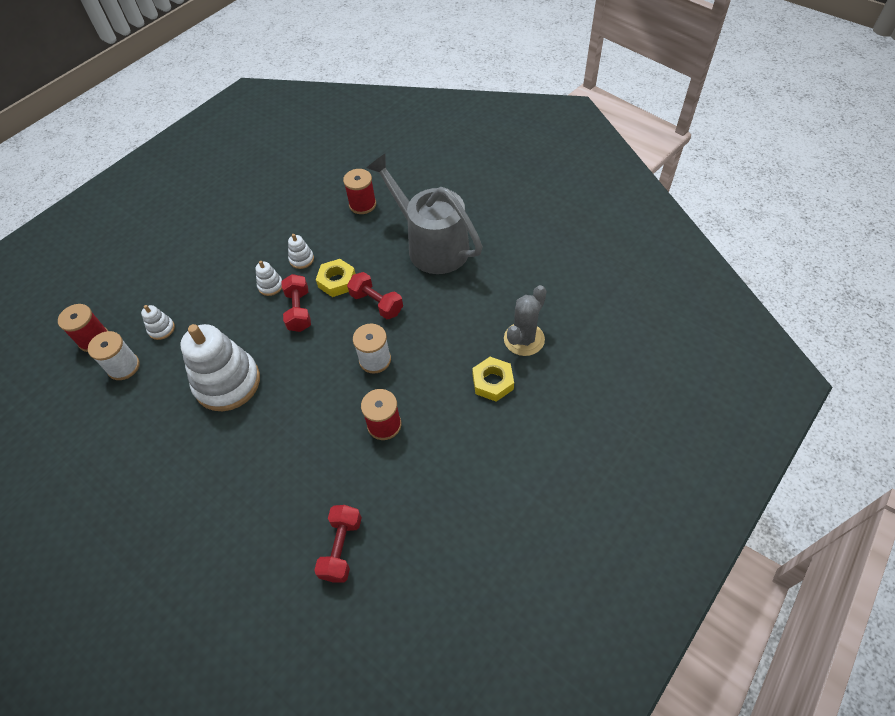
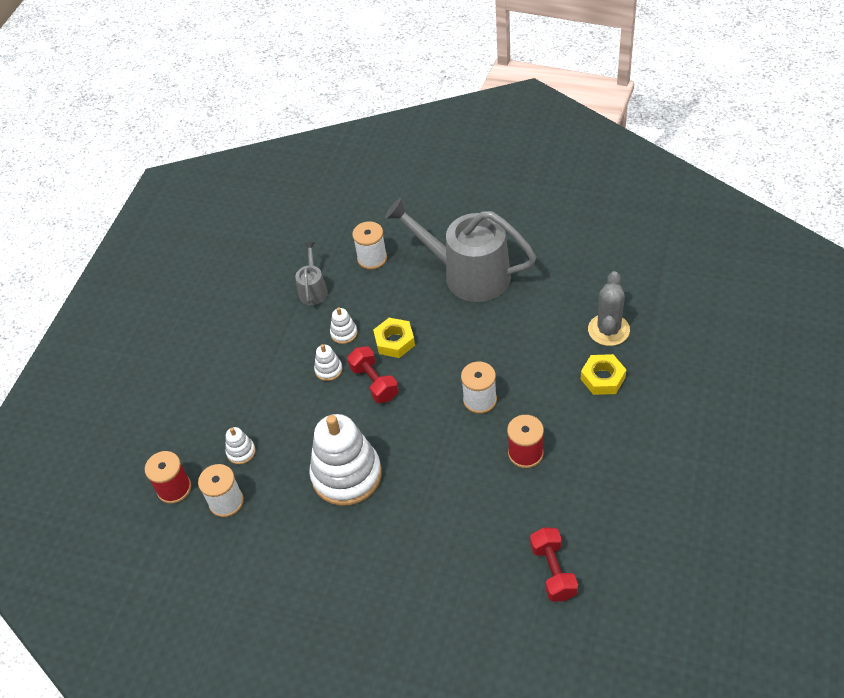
camera: 20 degrees left, 5 degrees down
red spool [343,169,376,214] -> white spool [352,221,387,270]
red dumbbell [347,272,403,319] -> none
none -> grey watering can [295,242,328,305]

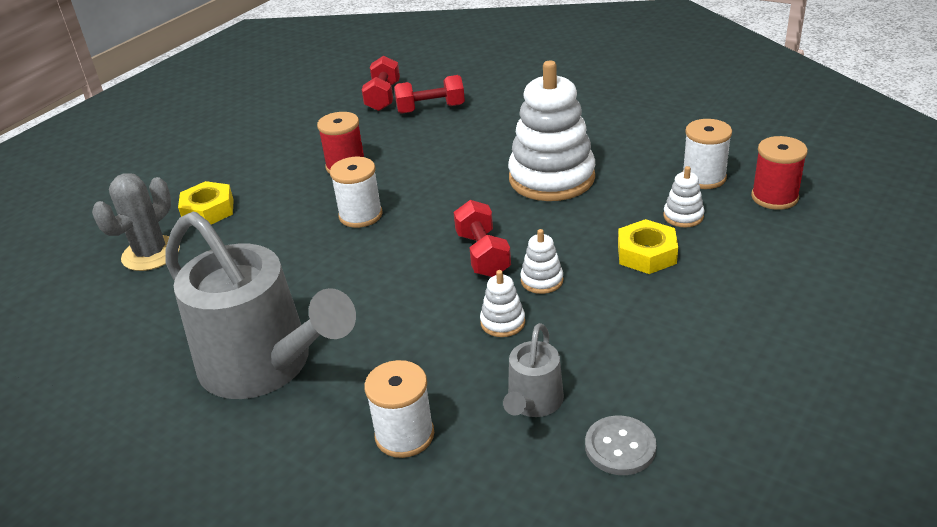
camera: 165 degrees left, 15 degrees down
yellow nut [373,318,415,358] -> yellow nut moved to [618,219,678,274]
none -> red dumbbell [394,75,465,114]
none -> grey button [585,416,656,475]

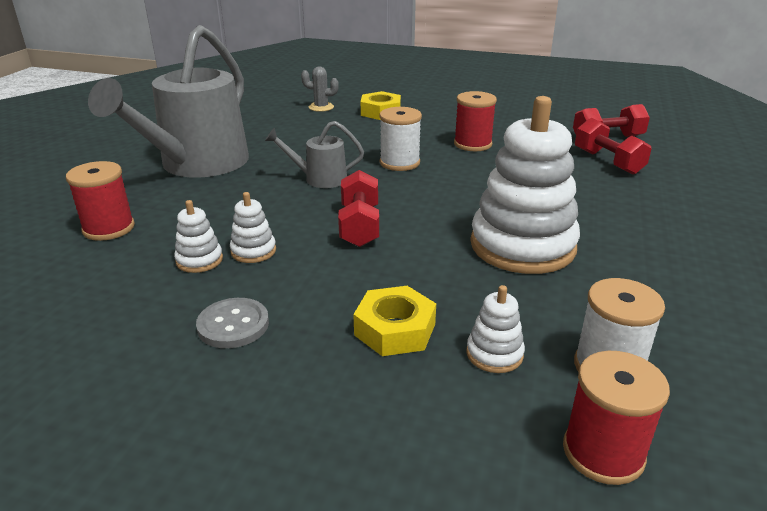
camera: 70 degrees right, 5 degrees down
grey cactus [92,173,180,271] -> grey cactus [301,67,339,112], size x0.60
white spool [364,360,434,458] -> red spool [66,161,135,241]
red dumbbell [454,200,511,277] -> red dumbbell turned 60 degrees counterclockwise [338,170,379,247]
grey watering can [503,323,564,417] -> grey watering can moved to [265,121,364,188]
white stacking toy [520,229,563,294] -> white stacking toy moved to [174,200,223,273]
grey button [585,416,656,475] -> grey button moved to [196,298,269,348]

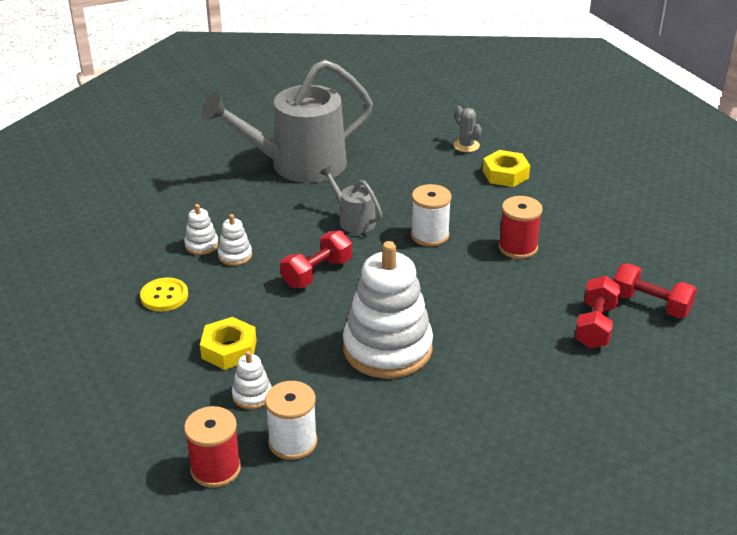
camera: 45 degrees right, 5 degrees up
red spool [66,161,135,241] -> none
grey button [196,298,269,348] -> yellow button [140,277,188,311]

